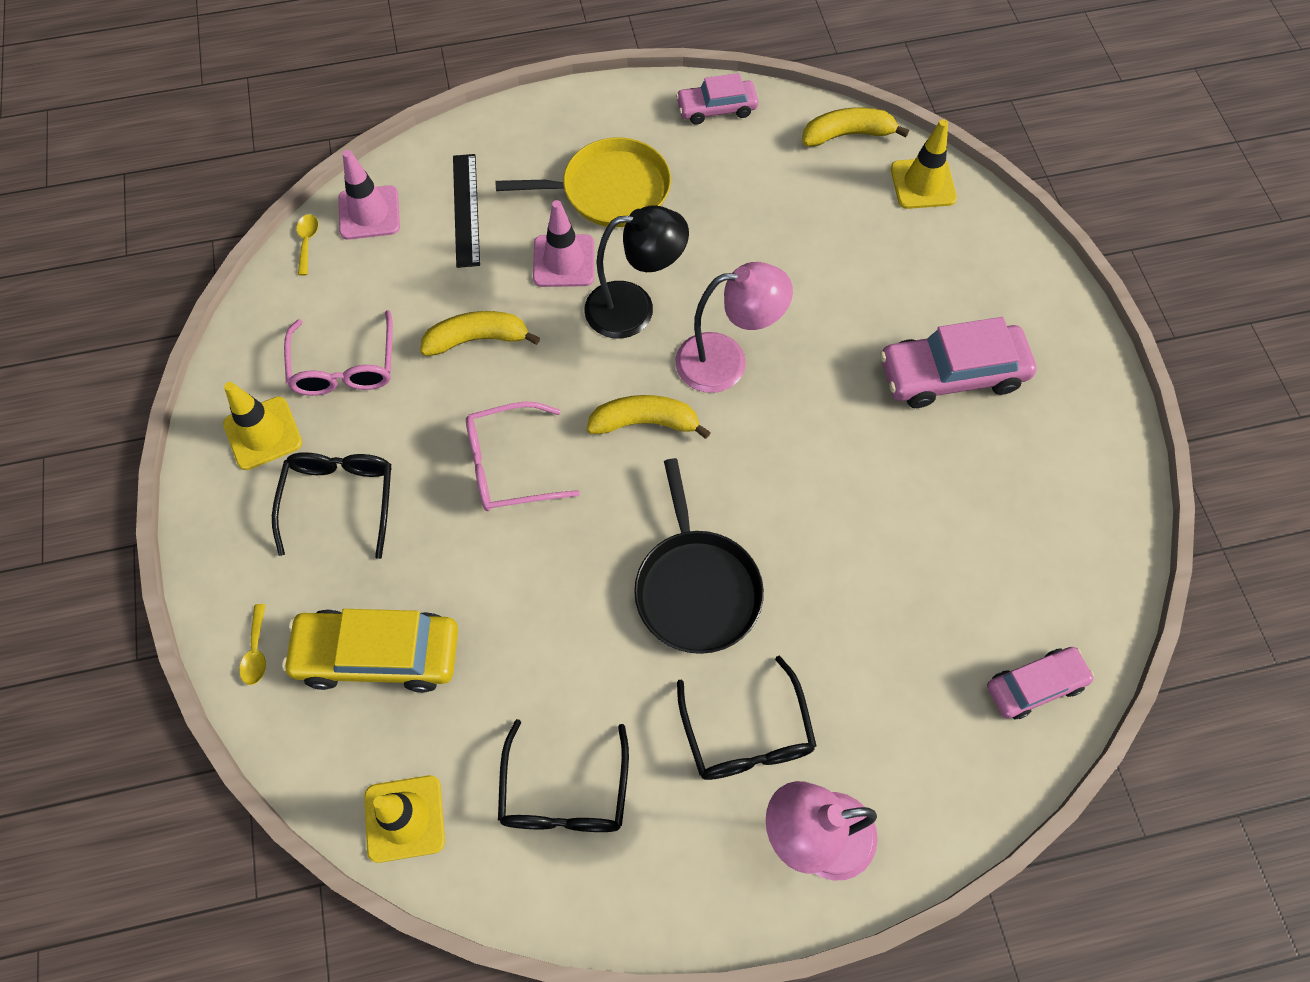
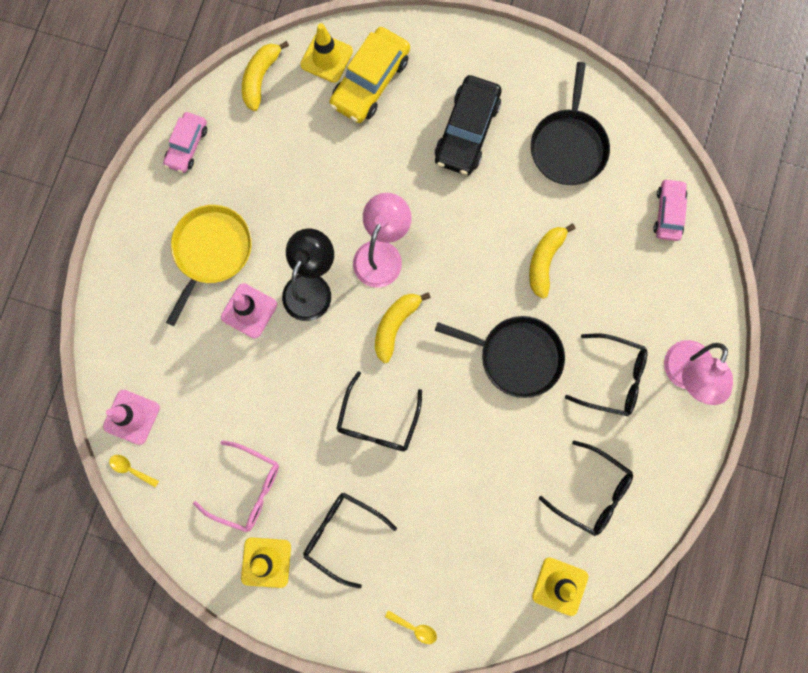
camera: 60 degrees left, 15 degrees up
yellow car [282,609,458,693] -> yellow car moved to [329,27,410,123]
yellow banana [420,311,540,356] -> yellow banana moved to [529,223,576,299]
black ruler [453,154,480,268] -> none
pink glasses [466,402,580,511] -> black glasses [336,371,422,451]
pink car [880,317,1036,408] -> black car [435,75,501,175]
none -> black pan [531,62,610,185]

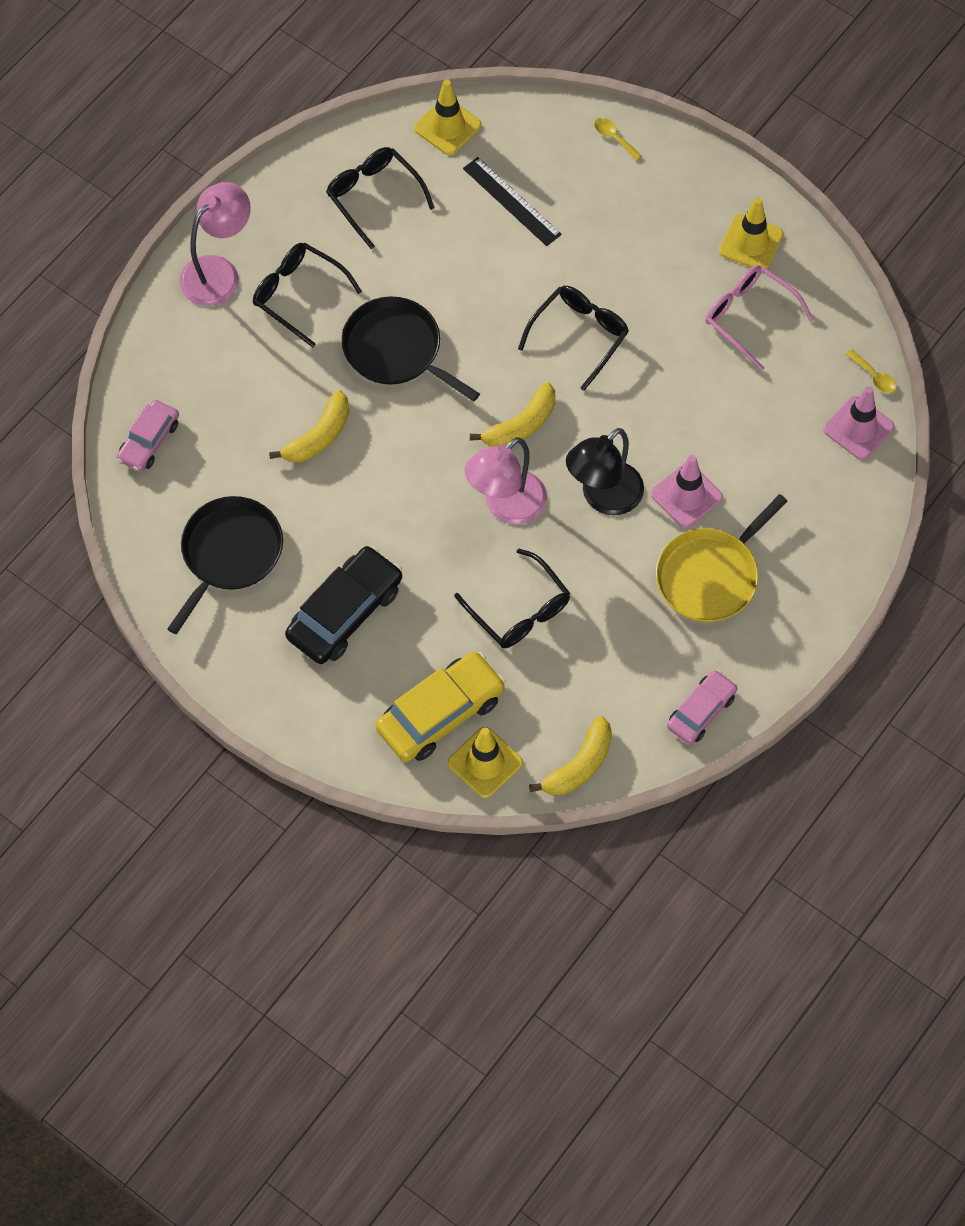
camera: 160 degrees left, 15 degrees down
black glasses [303,493,397,589] -> black glasses moved to [454,549,570,648]
none -> black ruler [463,157,562,246]

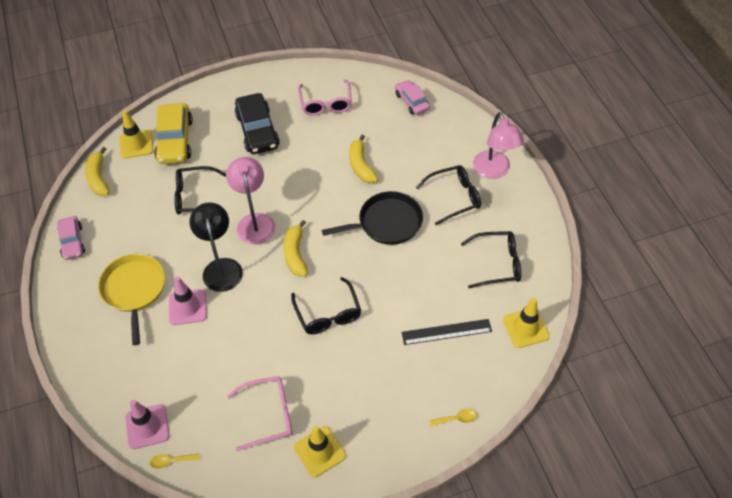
camera: 125 degrees right, 10 degrees down
black pan [167,496,283,634] -> pink glasses [298,79,352,116]

